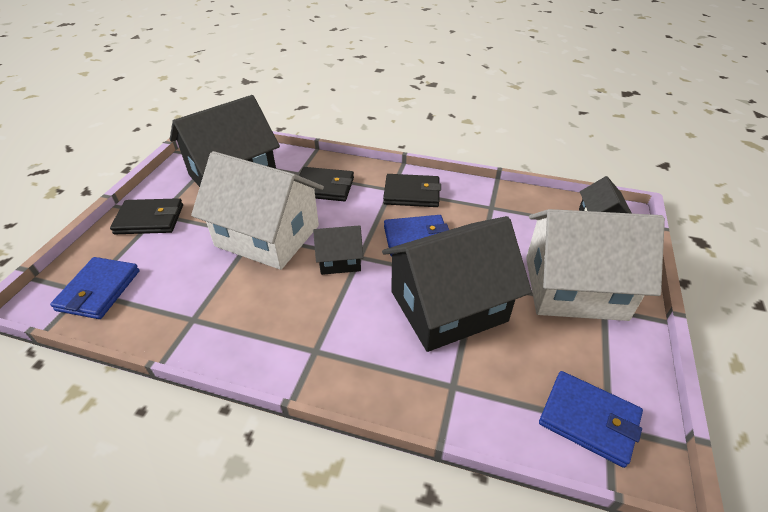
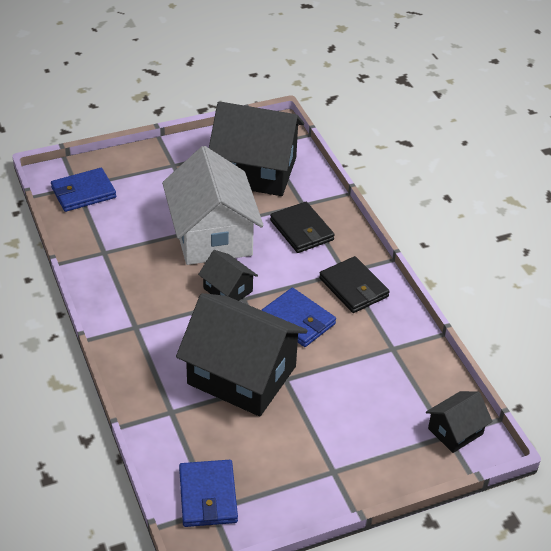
camera: 50 degrees right, 0 degrees up
black wallet [110,198,183,234] -> none
white house [526,209,665,321] -> none

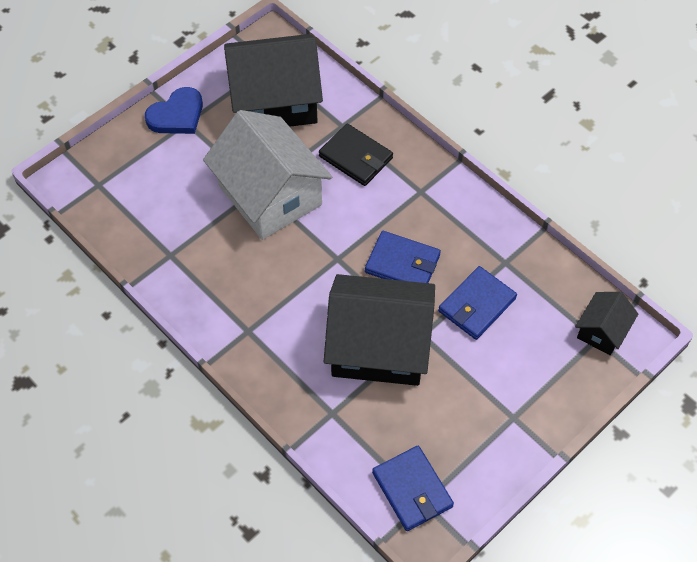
camera: 20 degrees left, 15 degrees up
blue wallet [51,168,116,212] -> blue wallet moved to [438,266,517,340]
black house [198,250,258,301] -> none
black wallet [319,256,390,313] -> none
none -> blue heart [145,87,203,134]

